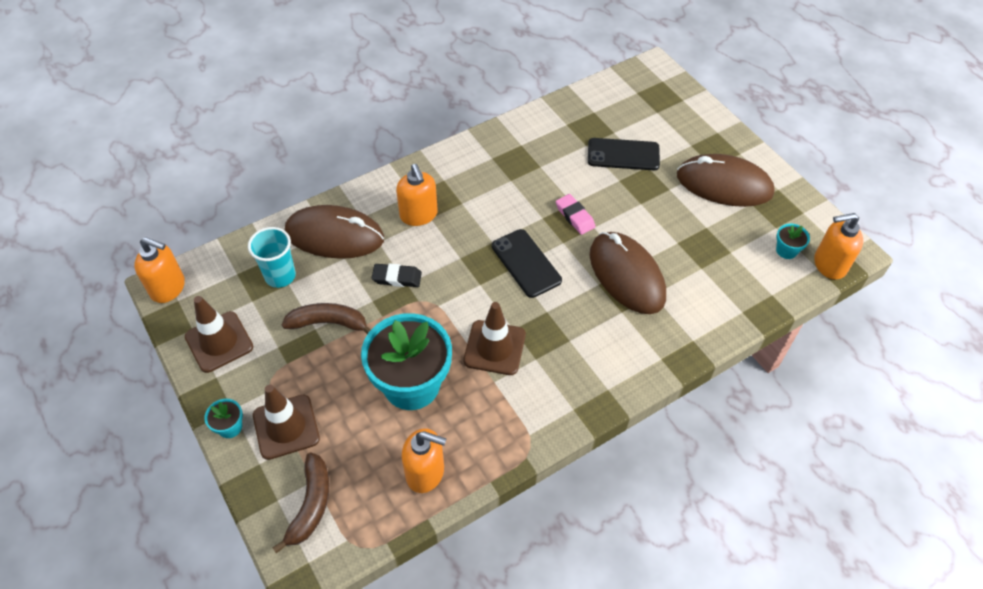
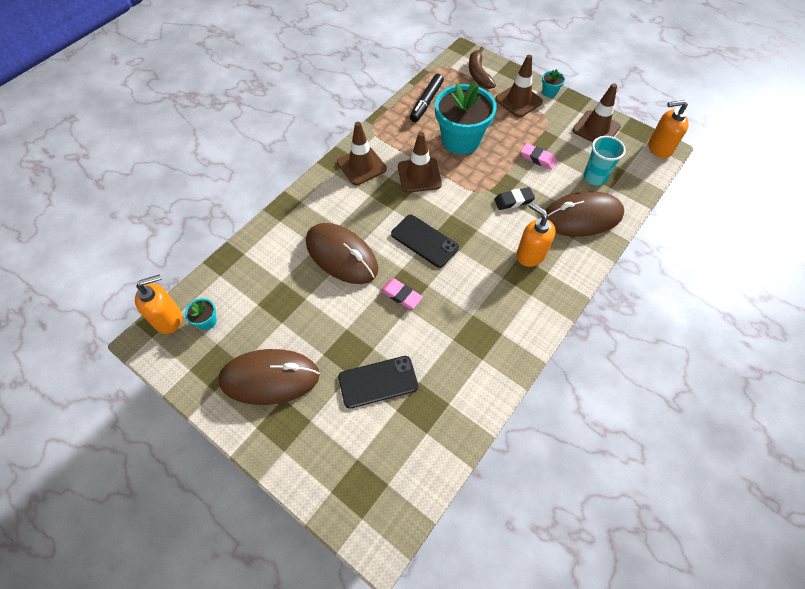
camera: 160 degrees right, 5 degrees up
brown banana [282,303,371,334] -> pink eraser [521,143,557,170]
orange soap dispenser [402,428,447,493] -> black marker [410,74,444,122]
none -> brown traffic cone [337,122,387,185]

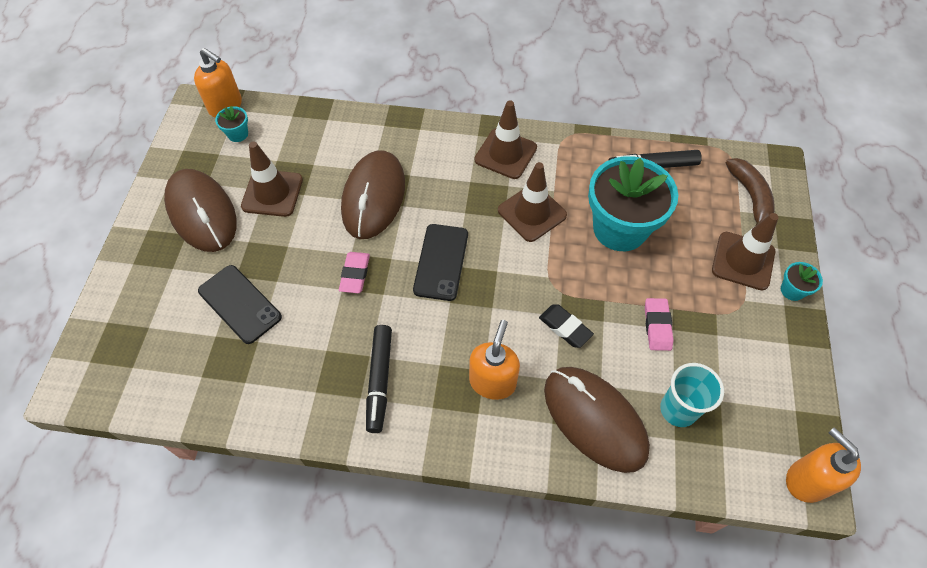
camera: 60 degrees right, 0 degrees up
brown banana [469,47,496,89] -> brown banana turned 120 degrees clockwise [725,158,775,226]
brown traffic cone [573,83,621,142] -> brown traffic cone moved to [241,142,303,217]
none -> black marker [366,325,392,433]

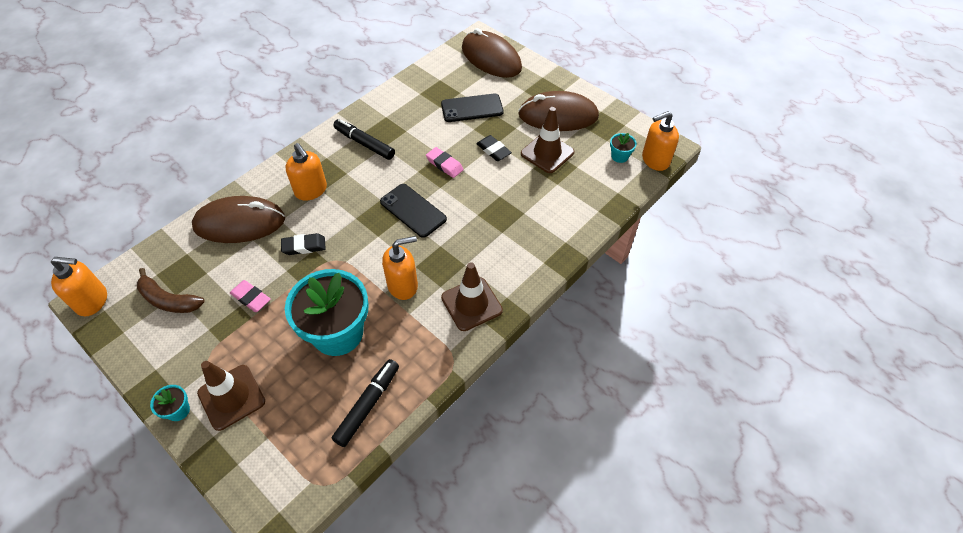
camera: 125 degrees right, 5 degrees down
brown mouse [341,150,405,239] -> brown mouse moved to [462,28,522,78]
brown traffic cone [498,162,567,242] -> orange soap dispenser [382,236,418,300]
turquoise cup [660,363,724,427] -> none
brown banana [725,158,775,226] -> brown banana moved to [137,268,205,313]
none -> black eraser [476,135,512,161]

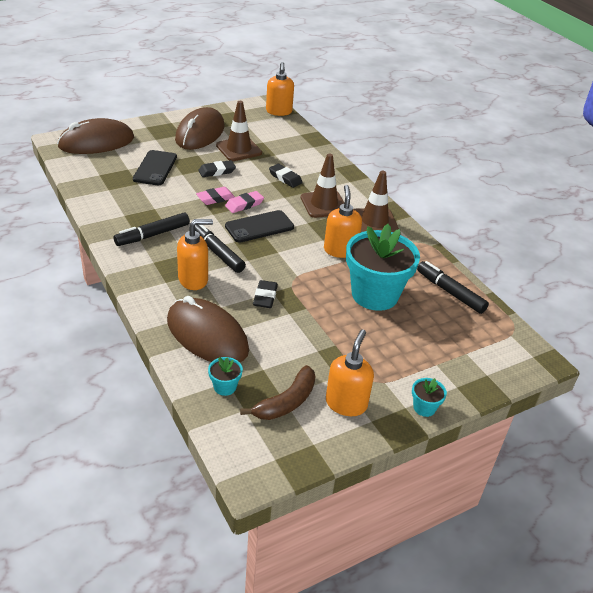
camera: 75 degrees left, 15 degrees down
orange soap dispenser [51,257,107,316] -> orange soap dispenser moved to [326,330,374,416]
brown mouse [192,196,285,243] -> brown mouse turned 60 degrees counterclockwise [167,296,249,362]
brown traffic cone [197,361,265,431] -> brown traffic cone moved to [301,154,344,218]
pink eraser [230,280,271,312] -> pink eraser moved to [225,191,264,213]
turquoise flower pot [610,133,637,163] -> turquoise flower pot moved to [208,357,243,396]
none -> black marker [195,225,246,273]
none -> black eraser [269,164,303,188]

